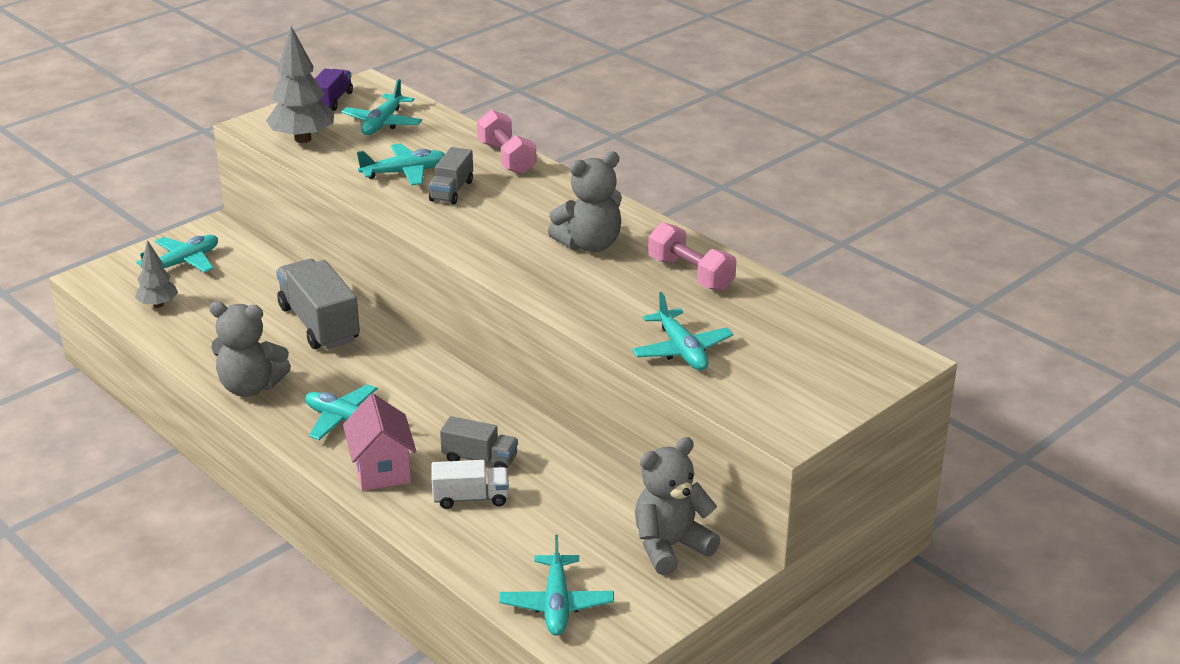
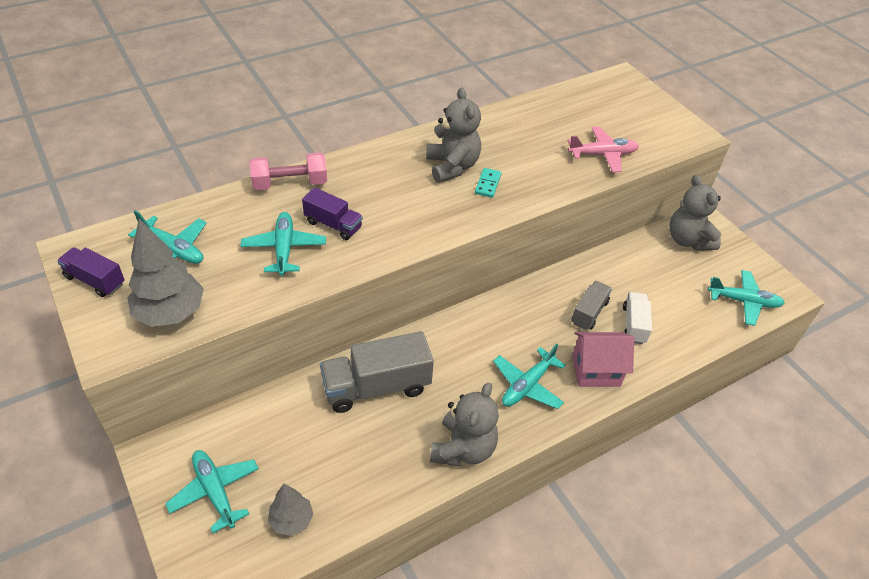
camera: 80 degrees left, 15 degrees up
grey truck [429,147,473,204] -> purple truck [302,187,363,240]
turquoise plane [632,292,733,370] -> pink plane [568,126,639,172]
pink dumbbell [648,222,736,291] -> none
none -> turquoise domino [475,168,501,198]

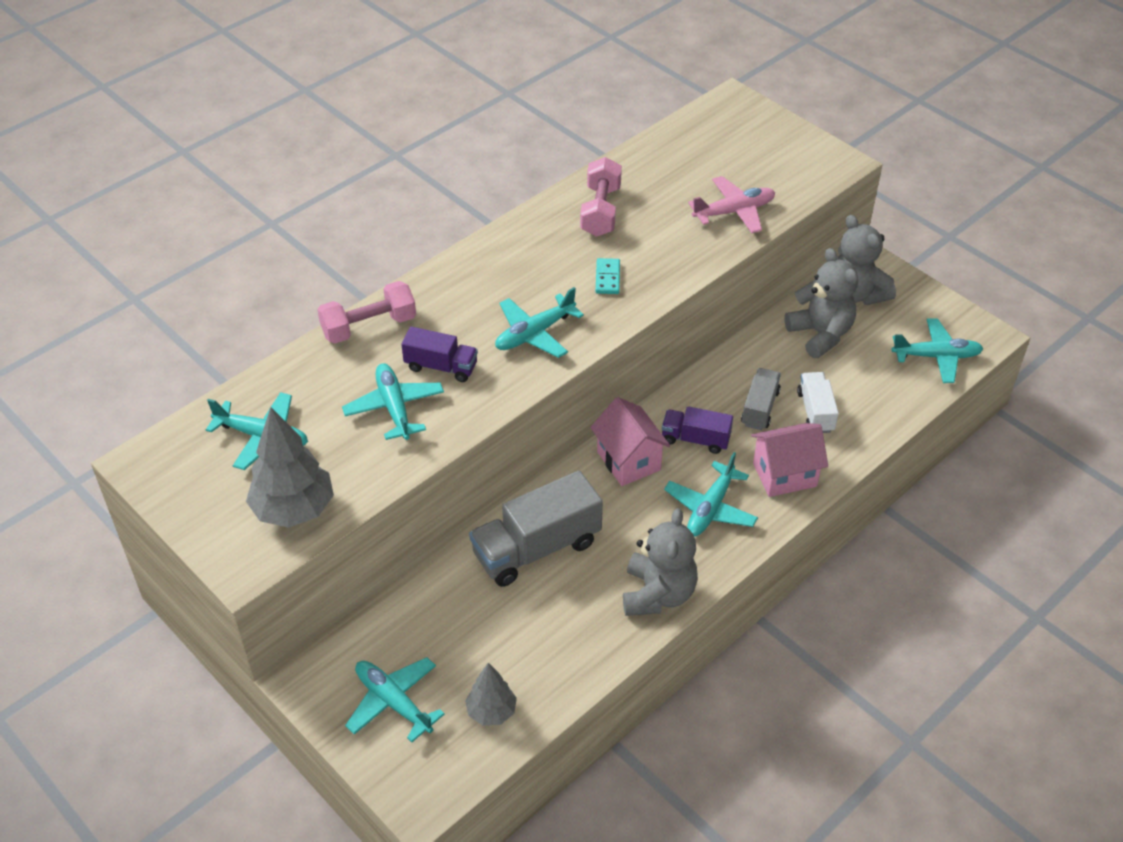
camera: 10 degrees left, 0 degrees up
purple truck [57,247,125,297] -> purple truck moved to [662,406,733,454]
grey teddy bear [426,87,481,183] -> grey teddy bear moved to [784,248,858,358]
none -> turquoise plane [495,287,584,358]
none -> pink dumbbell [580,157,622,237]
none -> pink house [590,397,670,486]

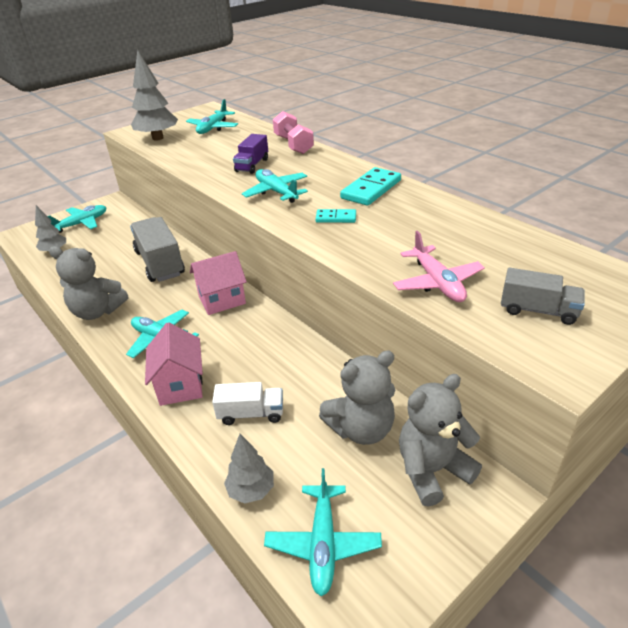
camera: 95 degrees right, 10 degrees down
turquoise plane [342,363,444,440] -> none
pink dumbbell [580,157,622,237] -> none
purple truck [662,406,733,454] -> none
grey truck [741,368,781,430] -> grey truck moved to [501,268,585,325]
none -> grey tree [224,434,274,504]
none -> turquoise domino [340,167,401,206]

